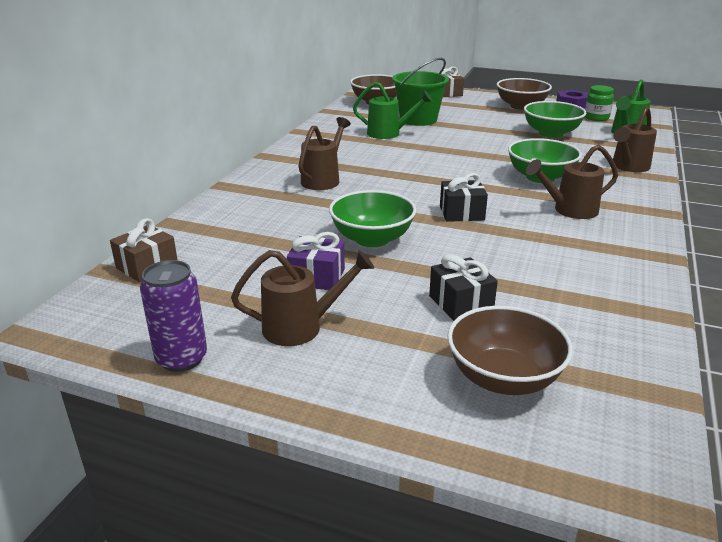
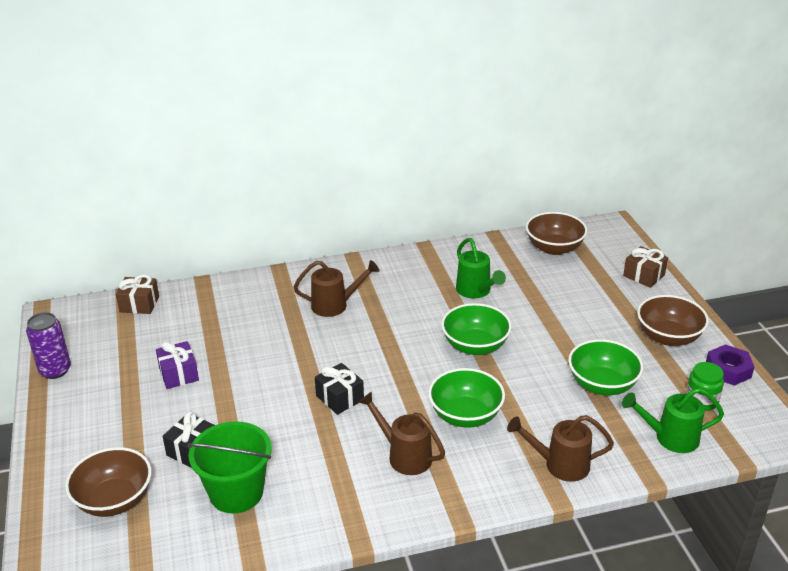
camera: 55 degrees right, 5 degrees up
brown watering can [231,250,374,346] -> none
green bowl [329,190,416,247] -> green bowl moved to [441,303,512,355]
green bucket [392,58,449,126] -> green bucket moved to [188,421,271,513]

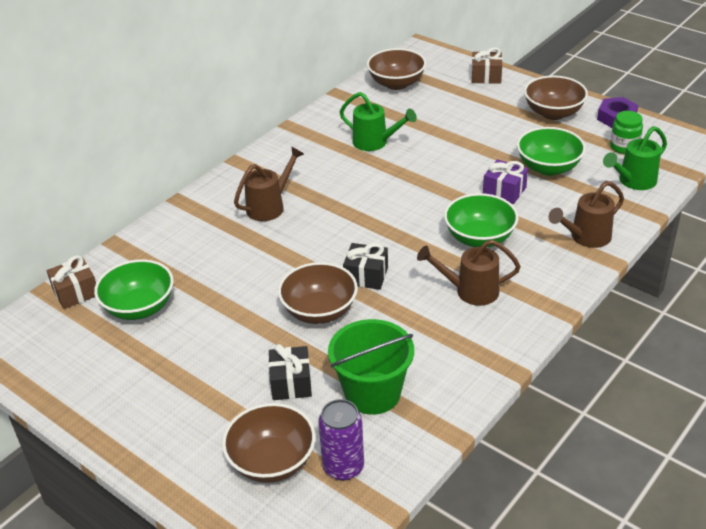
camera: 35 degrees left, 5 degrees up
purple can [26,312,71,379] -> purple can moved to [318,399,364,481]
purple gift [156,341,199,389] -> purple gift moved to [483,159,528,204]
green bowl [441,303,512,355] -> green bowl moved to [94,259,174,320]
none -> brown bowl [278,262,358,324]

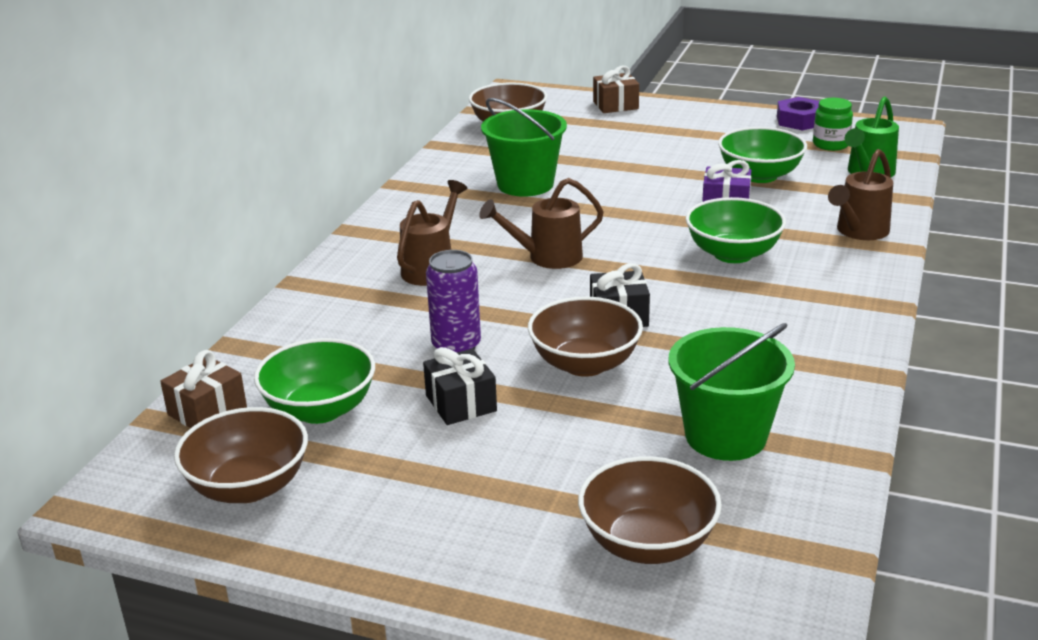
camera: 20 degrees left, 10 degrees down
black gift [269,344,312,400] -> black gift moved to [423,347,497,425]
purple can [318,399,364,481] -> purple can moved to [426,250,481,353]
green watering can [340,92,417,151] -> green bucket [481,98,567,197]
brown watering can [417,240,521,306] -> brown watering can moved to [479,178,604,269]
brown bowl [524,75,588,120] -> brown bowl moved to [174,407,308,503]

